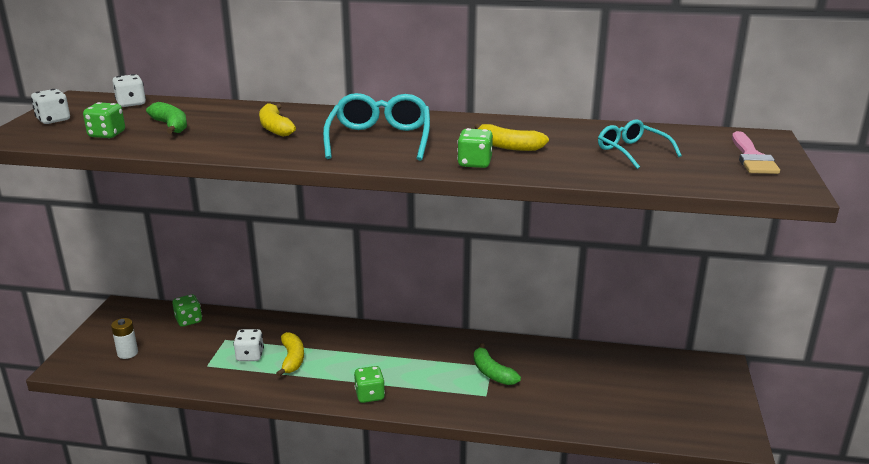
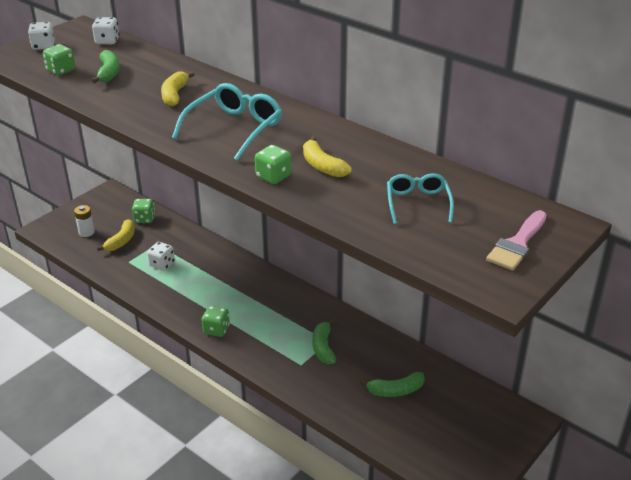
camera: 30 degrees right, 10 degrees up
yellow banana [276,332,304,377] -> yellow banana moved to [97,219,135,251]
none -> green banana [360,372,425,397]

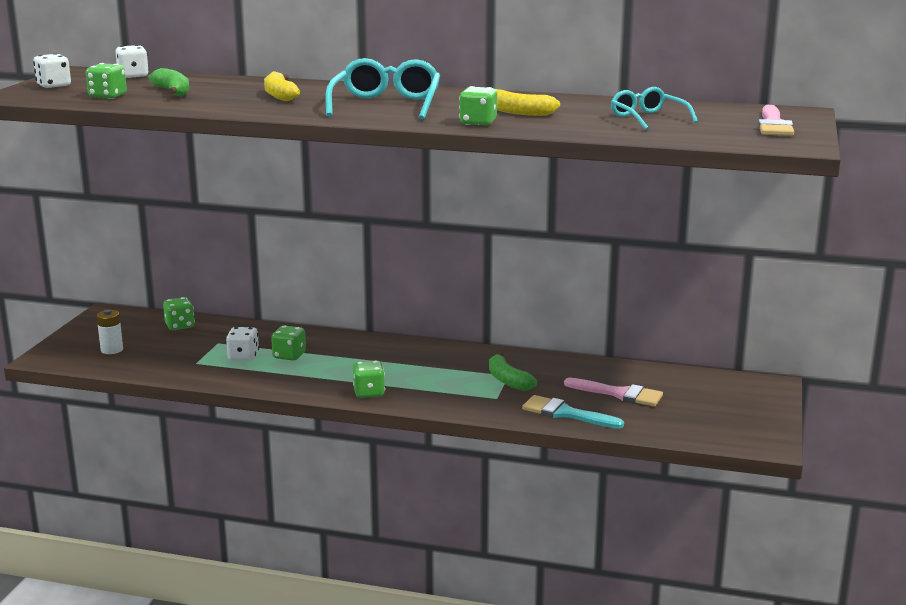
camera: 25 degrees left, 15 degrees down
yellow banana [97,219,135,251] -> none
green banana [360,372,425,397] -> pink brush [564,378,663,406]
none -> green dice [271,325,306,361]
none -> turquoise brush [522,395,624,429]

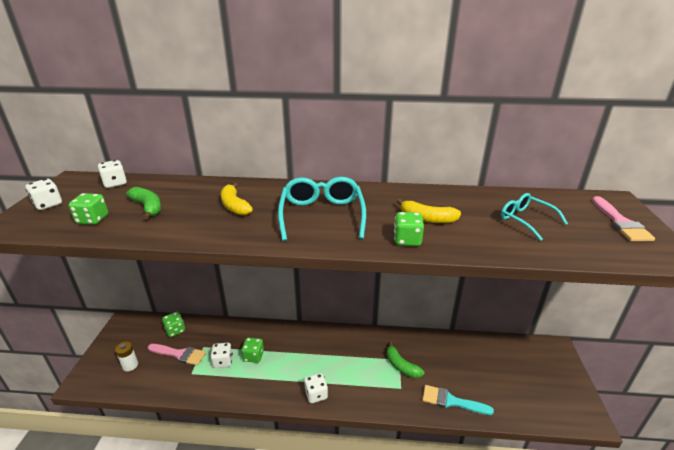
camera: 10 degrees left, 10 degrees up
green dice [353,361,385,398] -> white dice [304,373,328,403]
pink brush [564,378,663,406] -> pink brush moved to [148,344,206,366]

